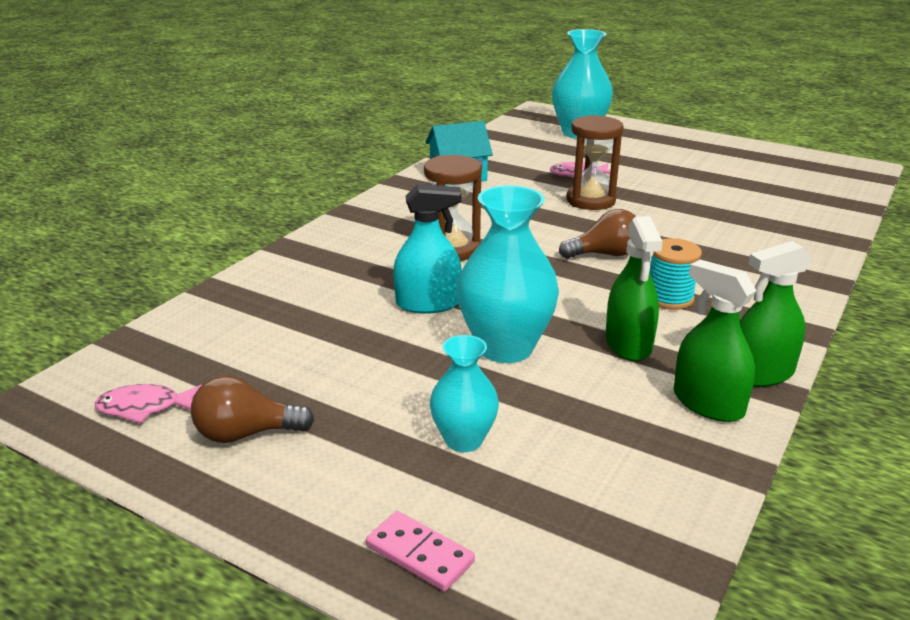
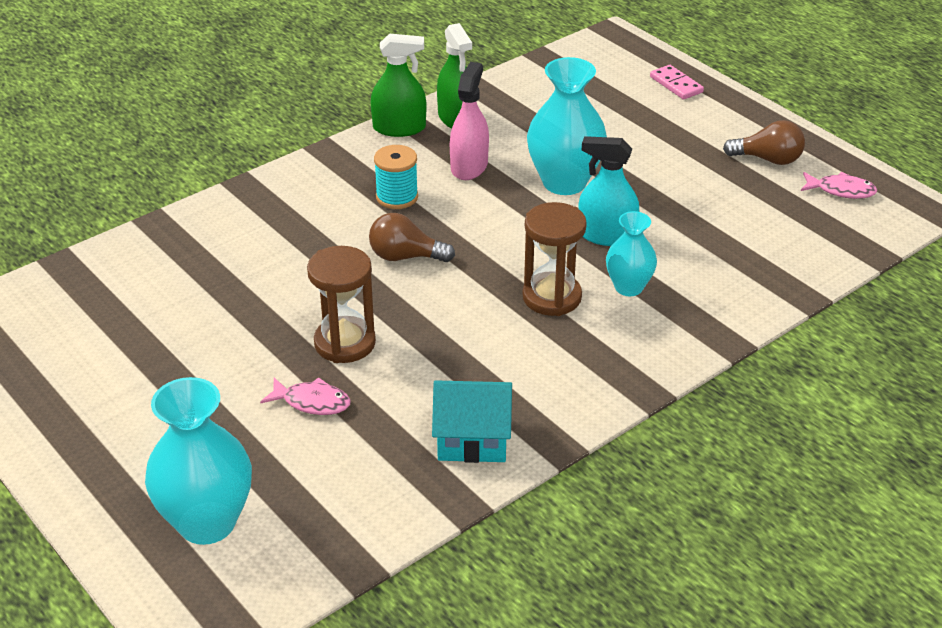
camera: 160 degrees left, 10 degrees up
turquoise vase [430,335,499,452] -> turquoise vase moved to [606,211,657,296]
green spray bottle [606,216,663,361] -> pink spray bottle [450,62,489,180]

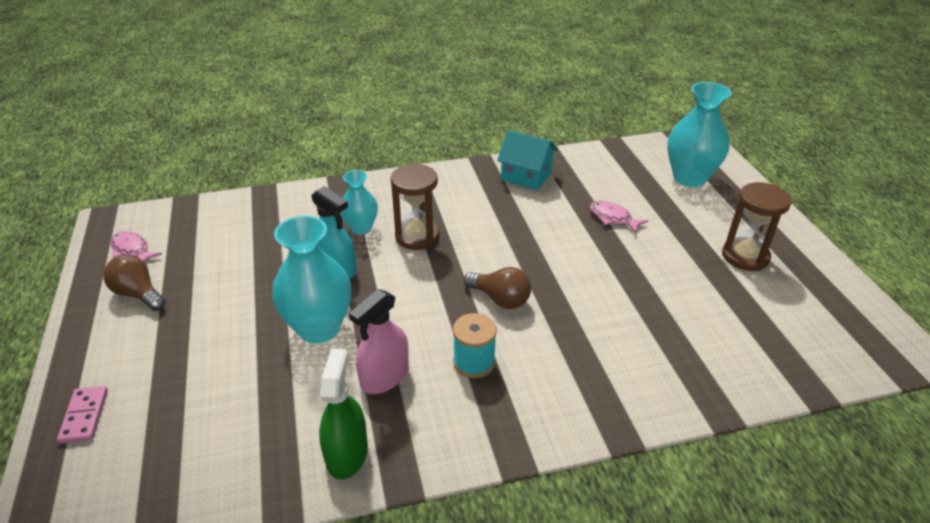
camera: 155 degrees left, 0 degrees up
brown hourglass [307,246,376,363] -> brown hourglass moved to [722,182,792,271]
green spray bottle [371,33,426,137] -> none

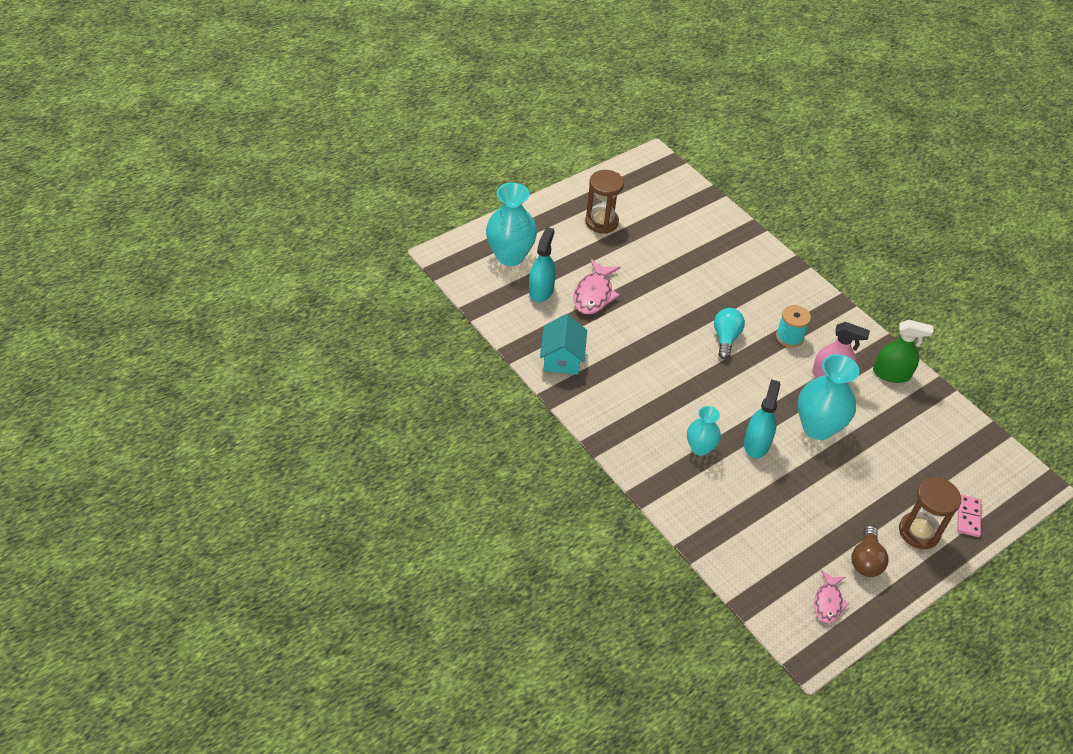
camera: 115 degrees left, 10 degrees up
pink domino [57,386,108,444] -> pink domino turned 45 degrees counterclockwise [957,495,982,537]
green spray bottle [319,348,368,480] -> green spray bottle turned 150 degrees counterclockwise [873,320,933,383]
brown hourglass [390,164,439,250] -> brown hourglass moved to [899,478,961,549]
brown light bulb [464,267,531,309] -> turquoise light bulb [714,308,745,359]
pink fish [590,201,648,233] -> pink fish [573,259,620,314], size x1.57
none -> turquoise spray bottle [529,227,556,302]

